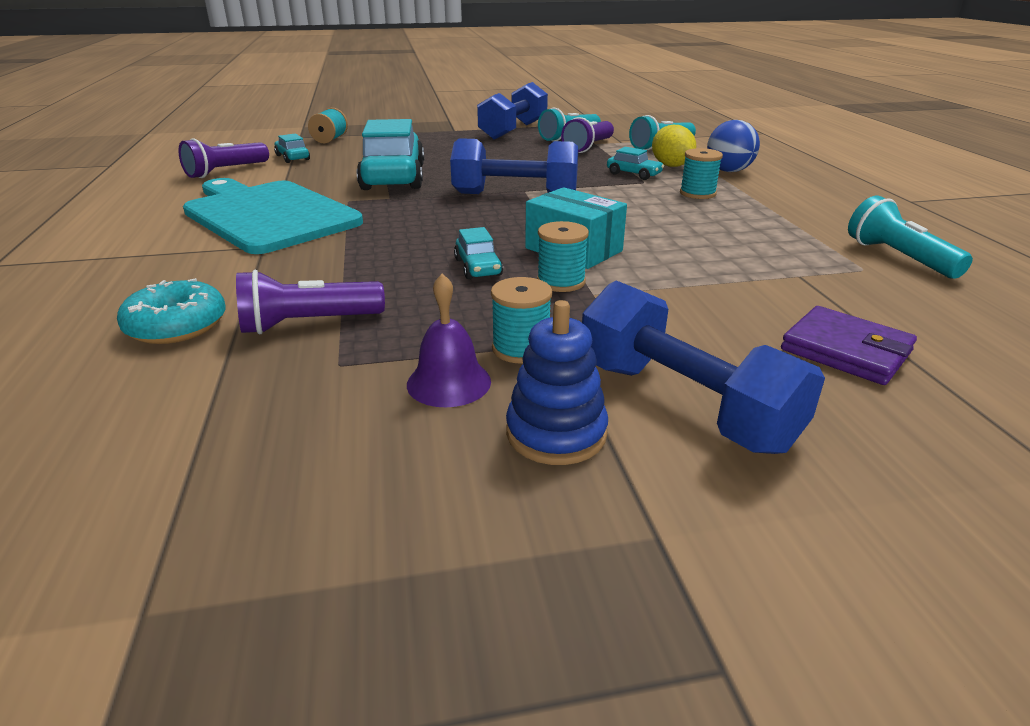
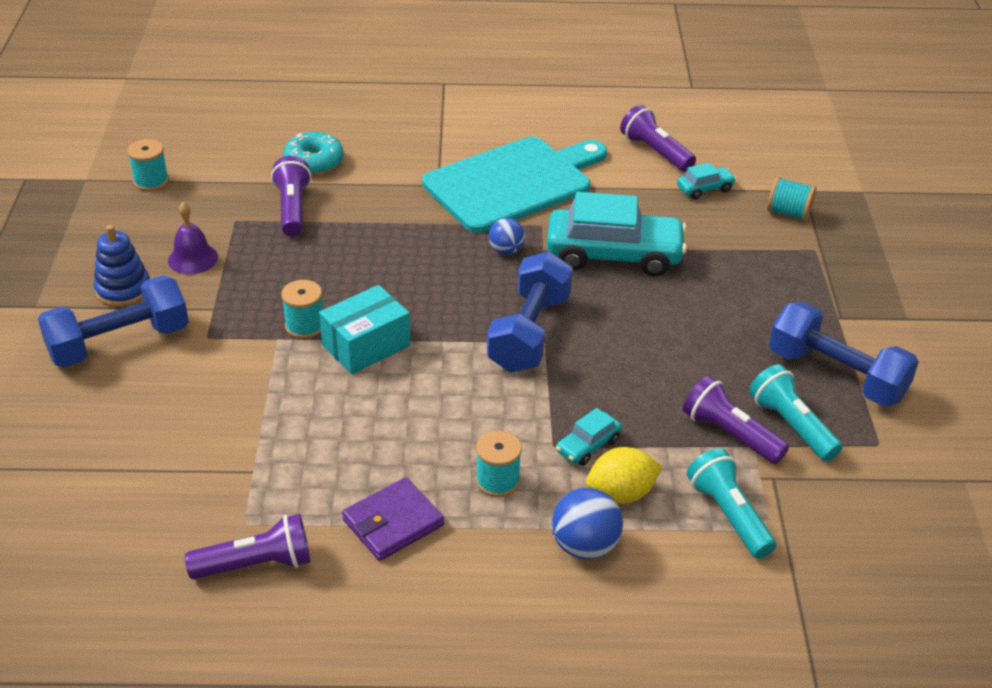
camera: 100 degrees right, 10 degrees up
turquoise car [454,227,503,279] -> none
turquoise spool [491,277,552,364] -> turquoise spool moved to [127,139,169,191]
purple wallet [781,306,917,385] -> purple wallet moved to [342,477,444,561]
turquoise flashlight [848,195,973,279] -> purple flashlight [185,514,311,579]
none -> blue ball [489,218,525,255]

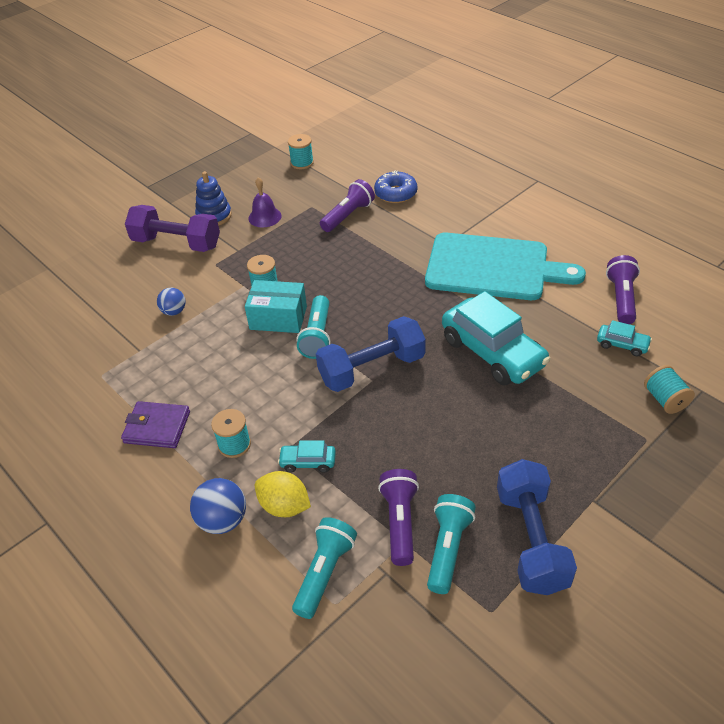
camera: 50 degrees right, 5 degrees up
blue dumbbell [38,275,189,368] -> purple dumbbell [125,205,220,252]
purple flashlight [185,514,311,579] -> none
turquoise donut [283,132,344,175] -> blue donut [374,170,418,203]
blue ball [489,218,525,255] -> blue ball moved to [157,288,186,316]
none -> turquoise flashlight [297,295,331,359]

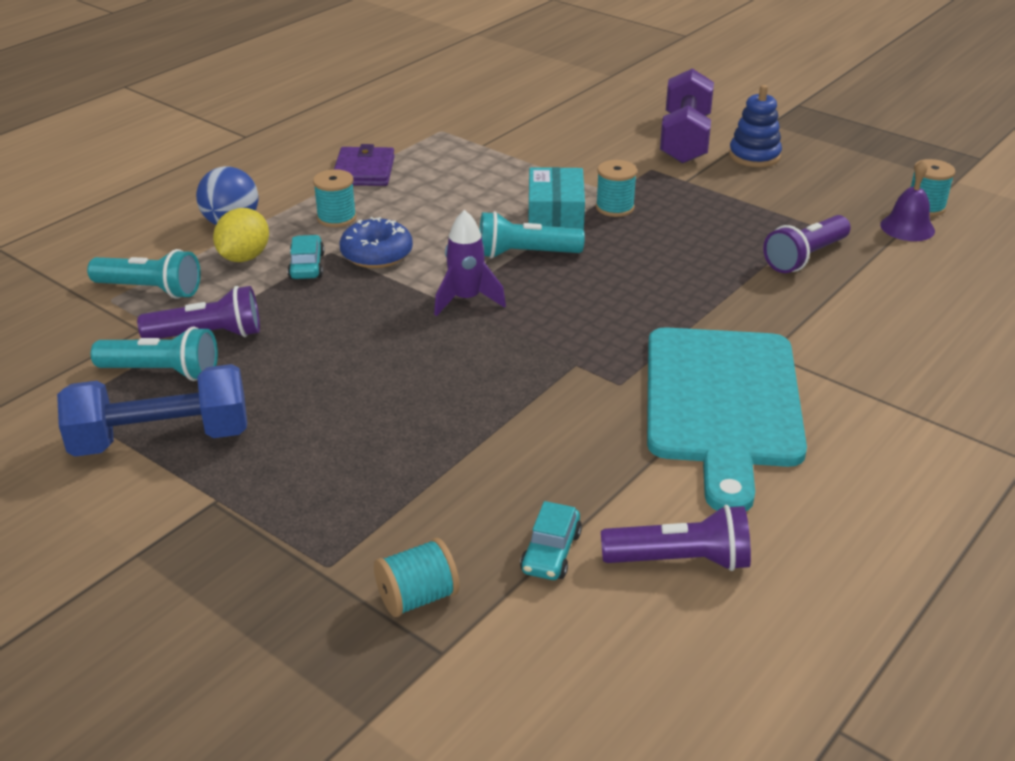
camera: 80 degrees right, 10 degrees down
blue ball [157,288,186,316] -> none
purple bell [248,177,282,227] -> purple bell moved to [880,160,935,241]
blue dumbbell [316,316,426,392] -> purple rocket [434,210,506,316]
purple flashlight [320,179,375,232] -> purple flashlight turned 105 degrees clockwise [763,215,851,273]
blue donut [374,170,418,203] -> blue donut moved to [339,217,413,268]
turquoise car [442,291,550,385] -> none

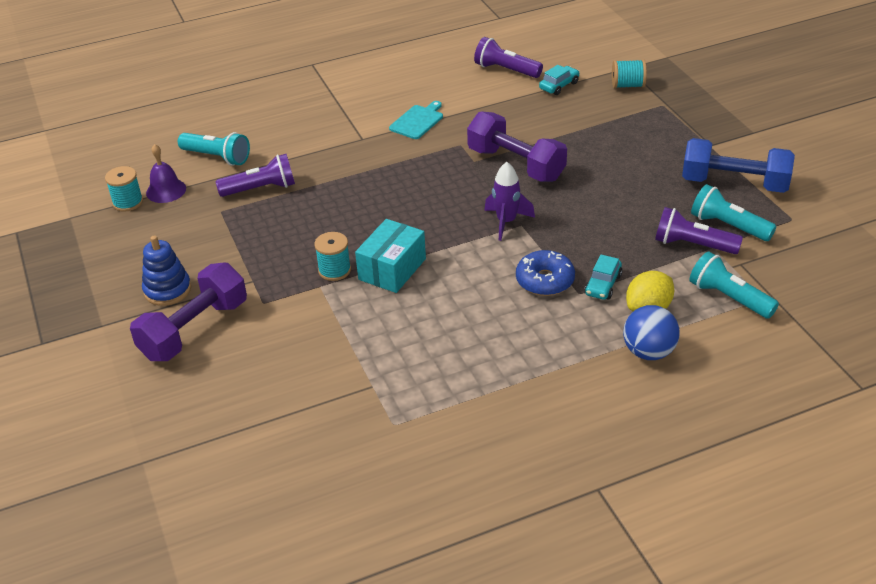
camera: 150 degrees left, 5 degrees up
turquoise spool [313,169,357,227] -> none
purple wallet [334,144,395,186] -> none
turquoise flashlight [480,211,585,259] -> turquoise flashlight moved to [178,132,250,166]
turquoise cutting board [647,327,807,511] -> turquoise cutting board [389,101,443,139], size x0.42
none -> purple dumbbell [467,111,567,182]

